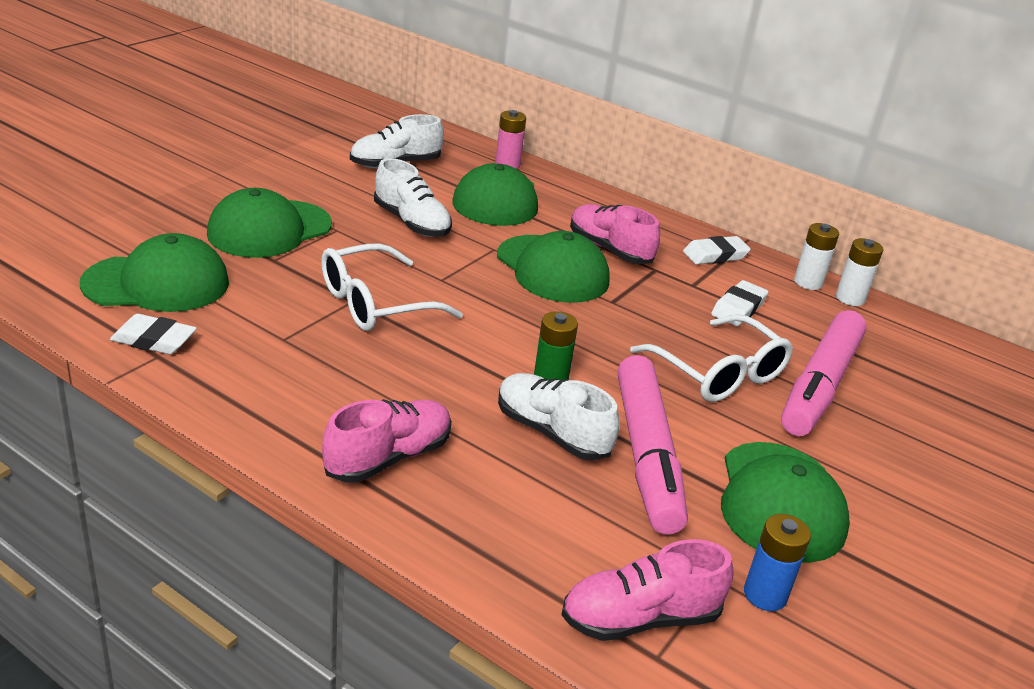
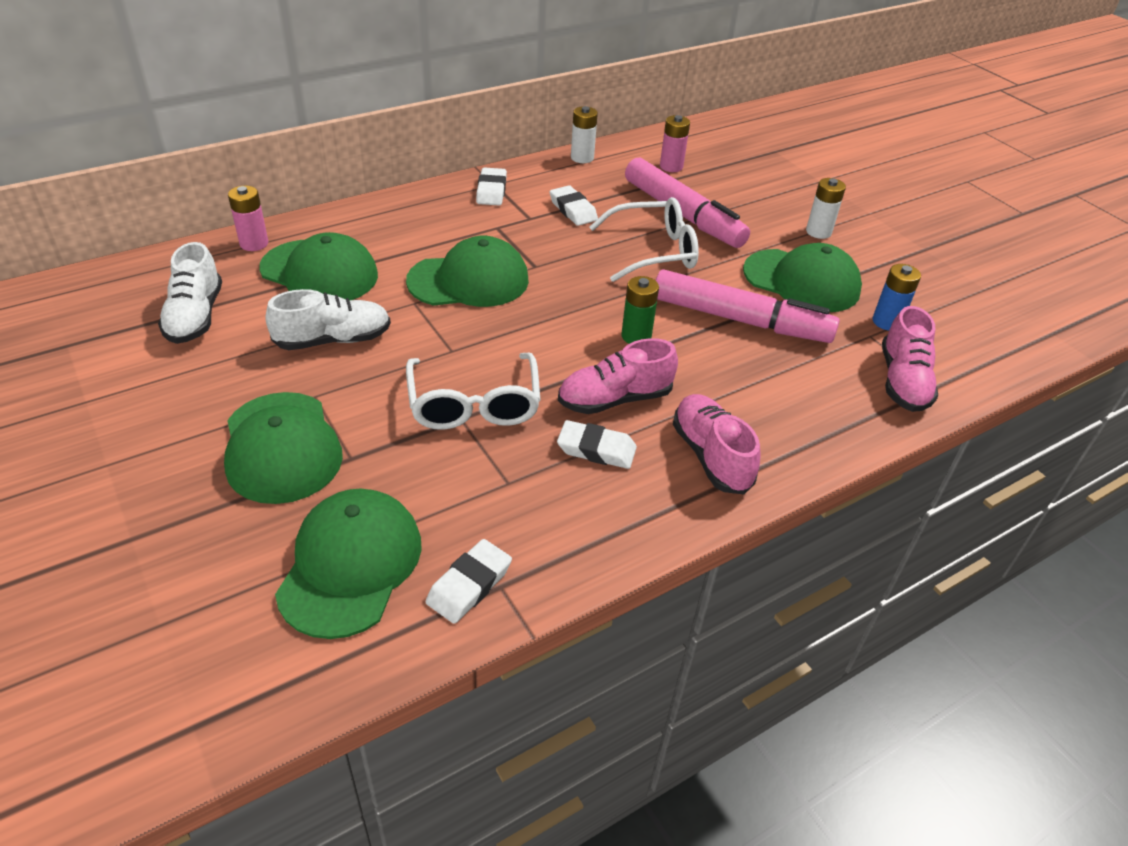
camera: 65 degrees left, 10 degrees up
white shoe [498,373,619,461] -> none
pink shoe [570,204,660,264] -> pink shoe moved to [558,338,678,414]
white battery [794,223,839,290] -> white battery moved to [806,178,846,239]
none -> white eraser [557,420,637,469]
none -> pink battery [660,115,690,172]

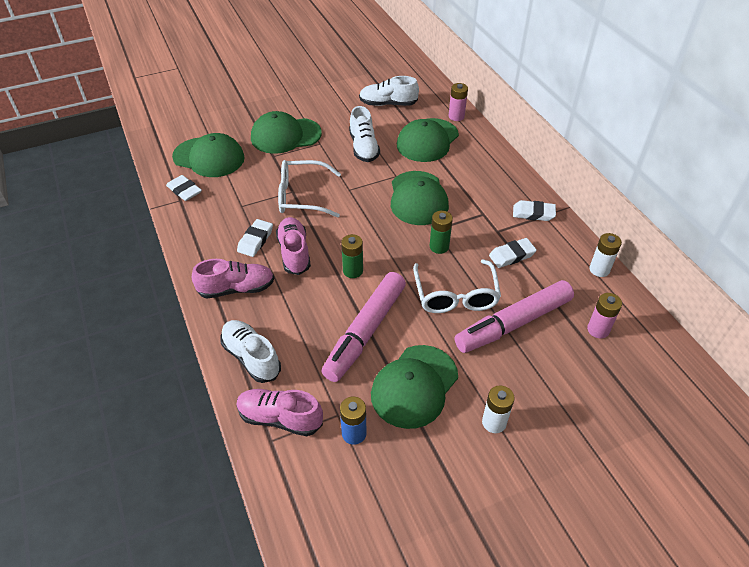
camera: 100 degrees right, 5 degrees up
none -> white shoe [220,320,281,383]
none -> green battery [430,211,453,254]

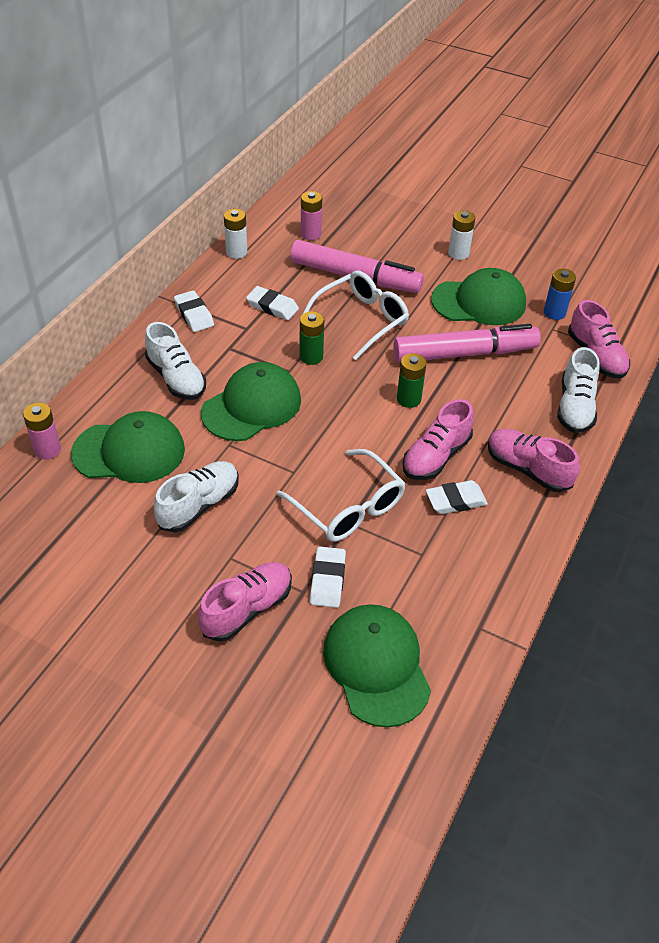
camera: 130 degrees left, 0 degrees up
white eraser [166,175,202,201] -> white eraser moved to [310,547,346,608]
green cap [251,111,322,154] -> pink shoe [198,562,292,642]
white shoe [359,76,419,106] -> white shoe moved to [145,322,206,400]

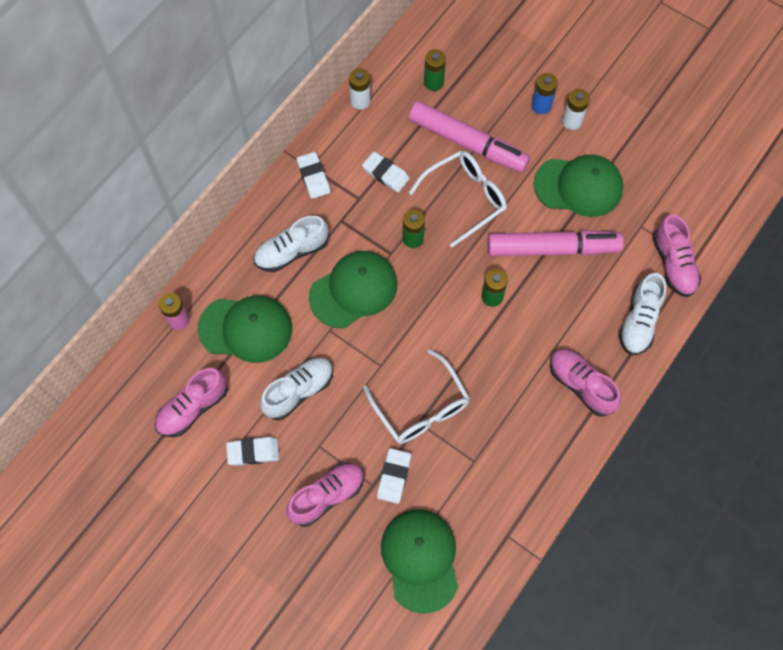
camera: 10 degrees right, 20 degrees up
white shoe [145,322,206,400] -> white shoe turned 90 degrees clockwise [254,216,328,272]
pink battery [301,191,322,240] -> green battery [424,49,446,91]
pink shoe [402,399,474,480] -> pink shoe moved to [155,368,228,437]
white eraser [426,480,488,514] -> white eraser moved to [226,437,279,466]
blue battery [544,269,576,320] -> blue battery moved to [531,73,558,114]

